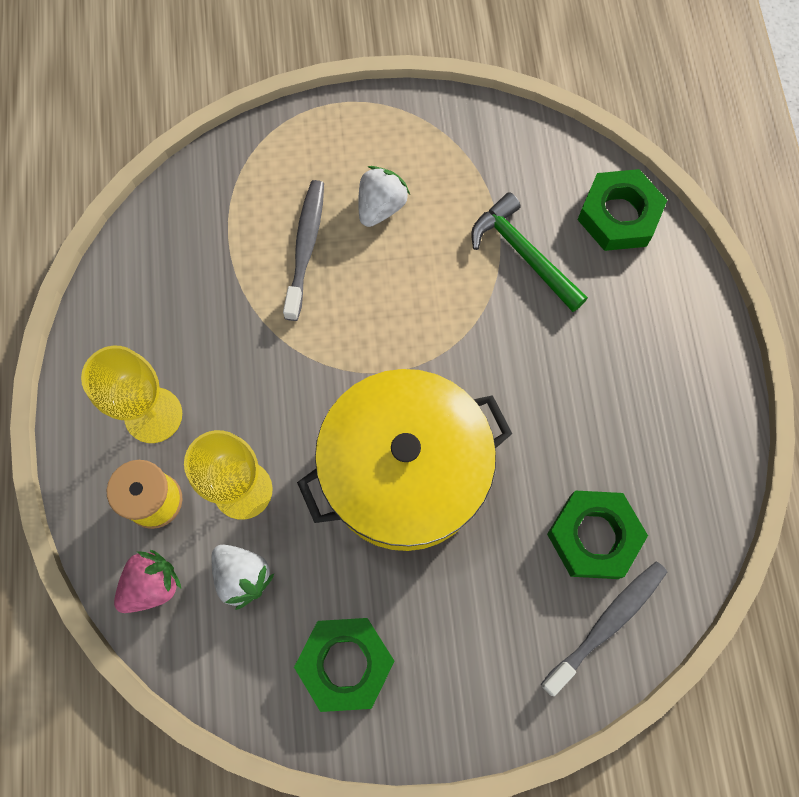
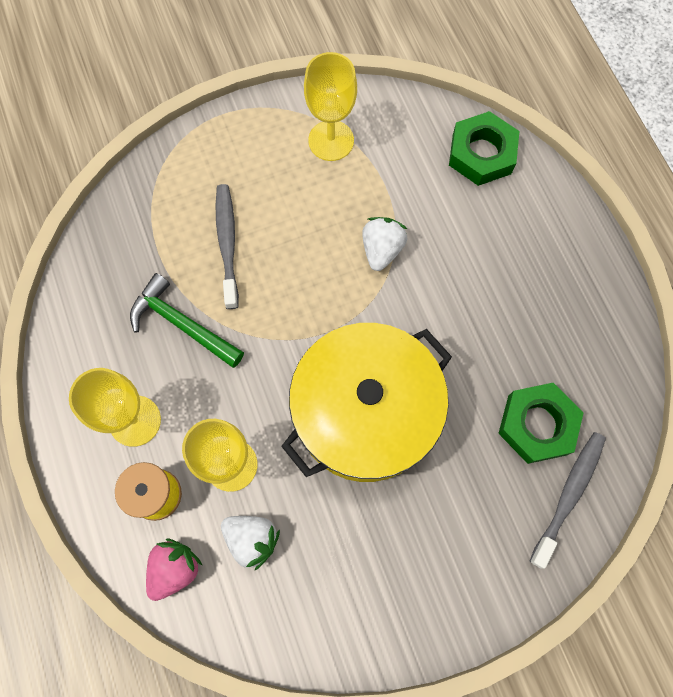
camera: 15 degrees left, 0 degrees up
green nut [294,618,394,712] -> none
white strawberry [358,166,410,227] -> white strawberry moved to [362,217,407,271]
green hammer [471,192,588,312] -> green hammer moved to [130,273,244,368]
none -> yellow goblet [304,52,357,161]

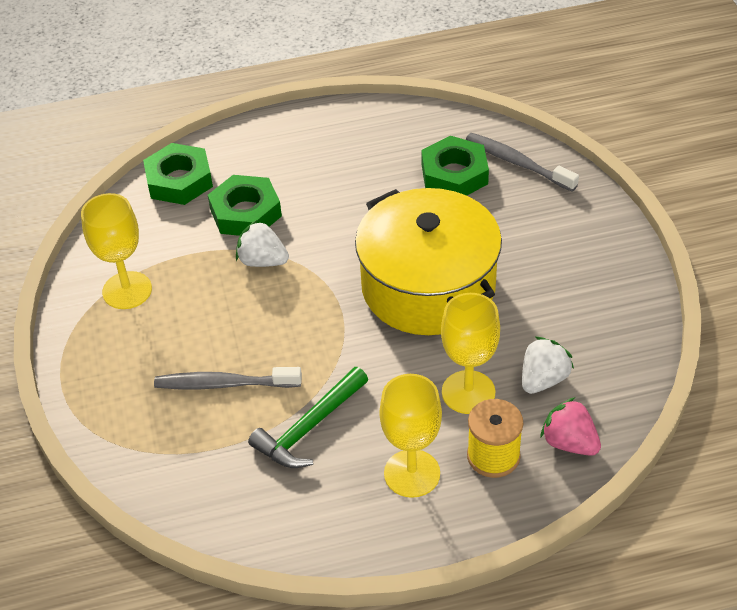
camera: 80 degrees left, 25 degrees down
none -> green nut [208,175,282,236]

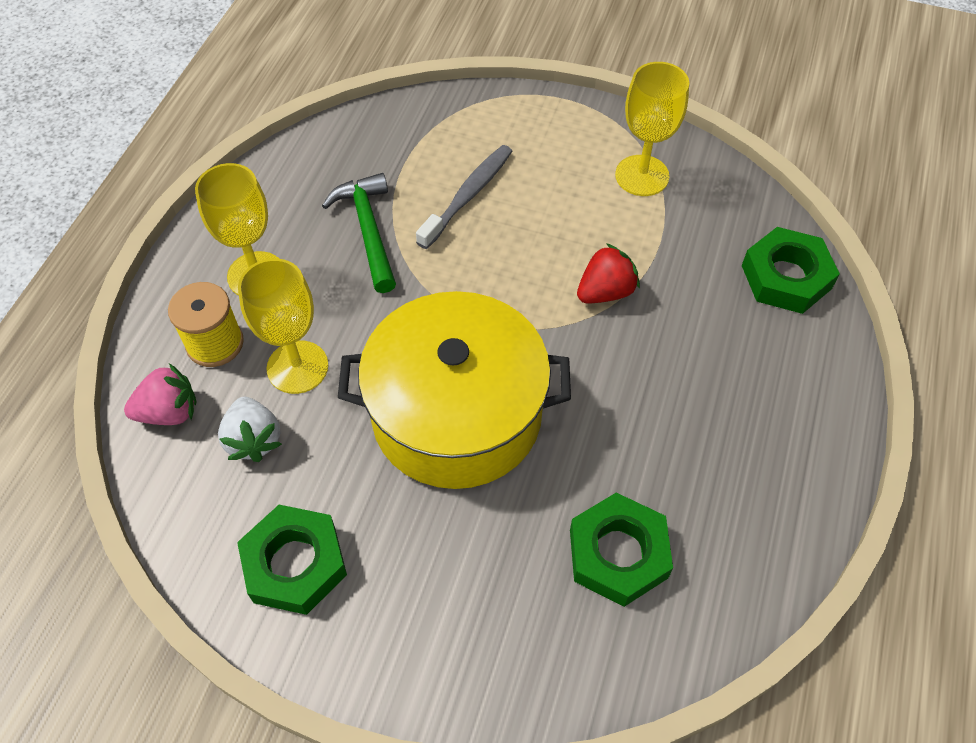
camera: 120 degrees right, 10 degrees up
green nut [208,175,282,236] -> green nut moved to [237,505,347,615]
white strawberry [236,220,289,267] -> red strawberry [577,243,640,304]
grey toothbrush [466,133,579,192] -> none

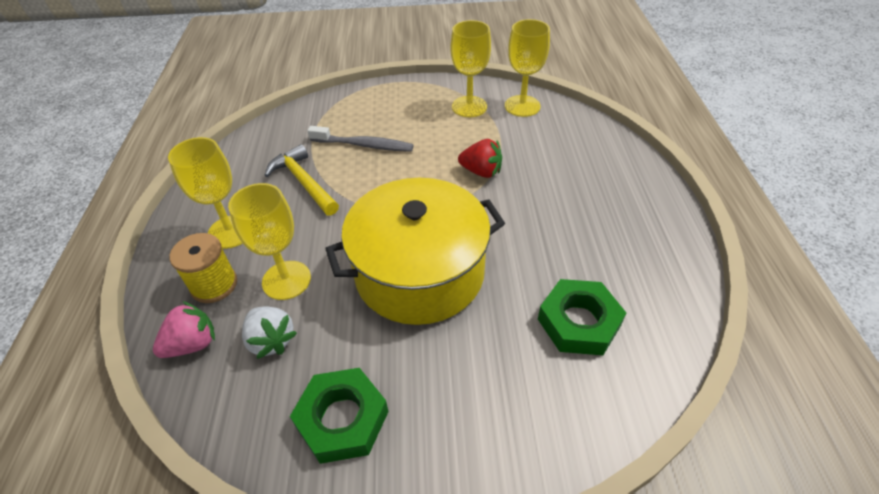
camera: 20 degrees left, 10 degrees down
green hammer [322,173,396,293] -> yellow hammer [264,144,339,216]
grey toothbrush [416,145,512,249] -> grey toothbrush turned 90 degrees clockwise [307,126,413,152]
red strawberry [577,243,640,304] -> red strawberry turned 75 degrees clockwise [458,139,502,178]
green nut [742,227,840,314] -> none
none -> yellow goblet [505,19,550,117]

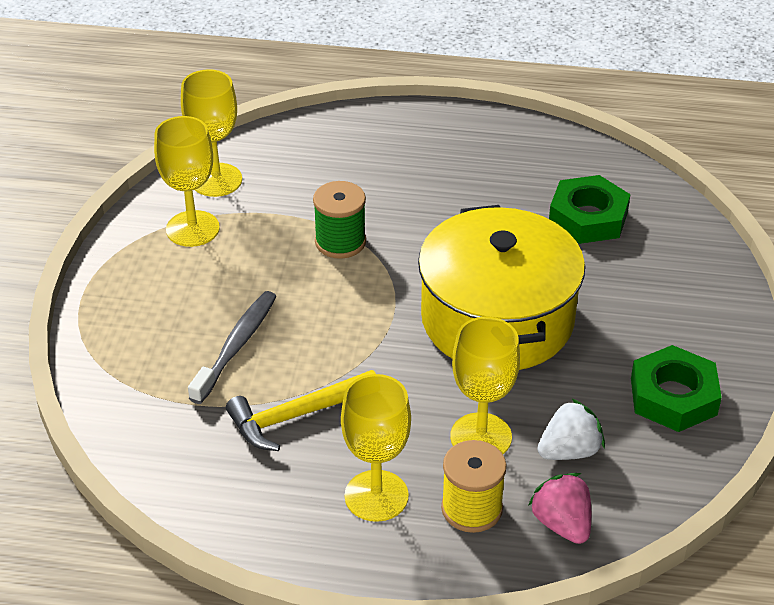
camera: 80 degrees left, 5 degrees down
red strawberry [458,139,502,178] -> green spool [313,181,366,259]

